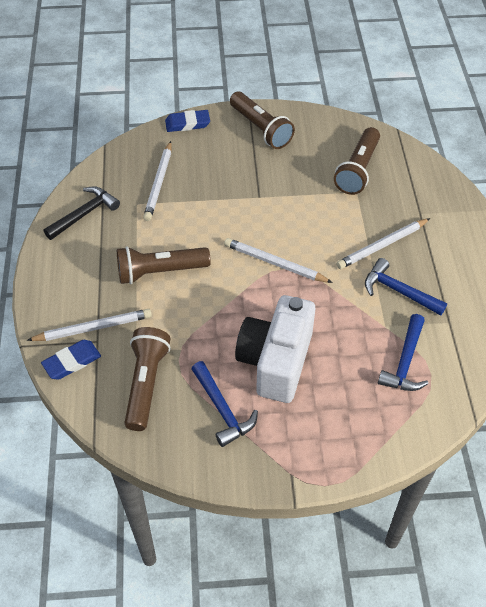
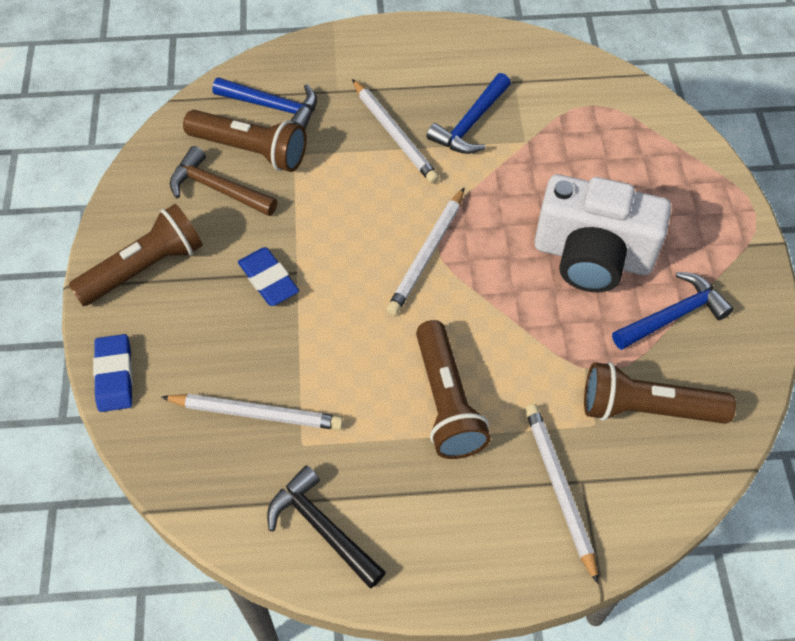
camera: 90 degrees left, 5 degrees up
blue eraser [41,340,101,380] -> blue eraser moved to [238,247,299,306]
blue hammer [378,314,429,391] -> blue hammer moved to [212,77,317,129]
none -> brown hammer [170,146,277,216]

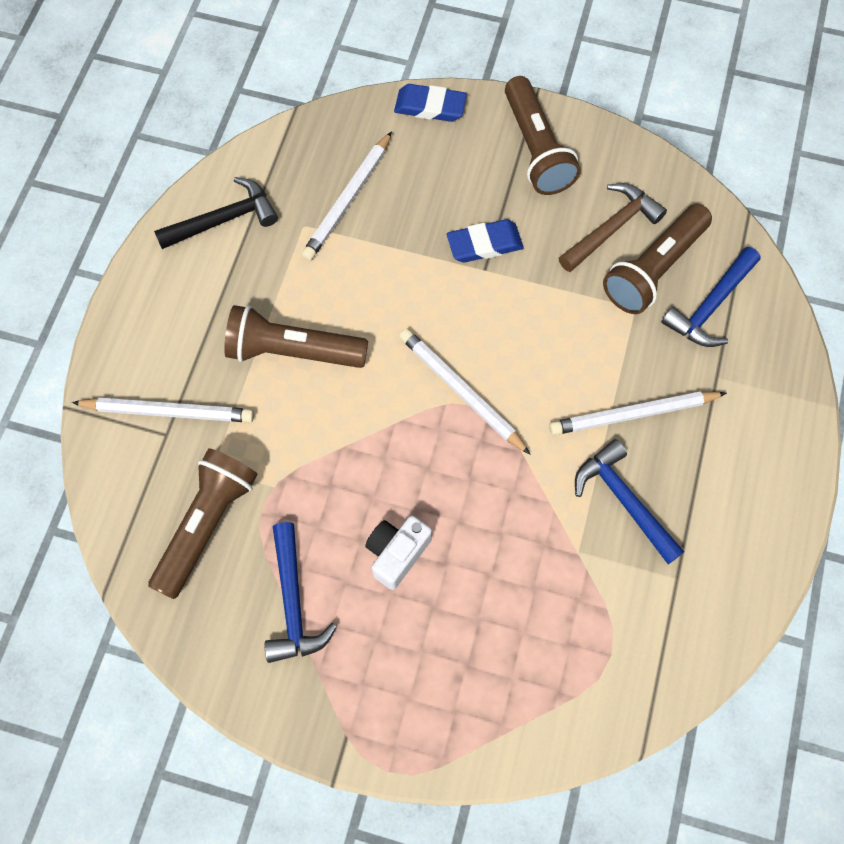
camera: 110 degrees right, 10 degrees up
white camera [535,174,671,292] -> white camera [365,516,432,590], size x0.50

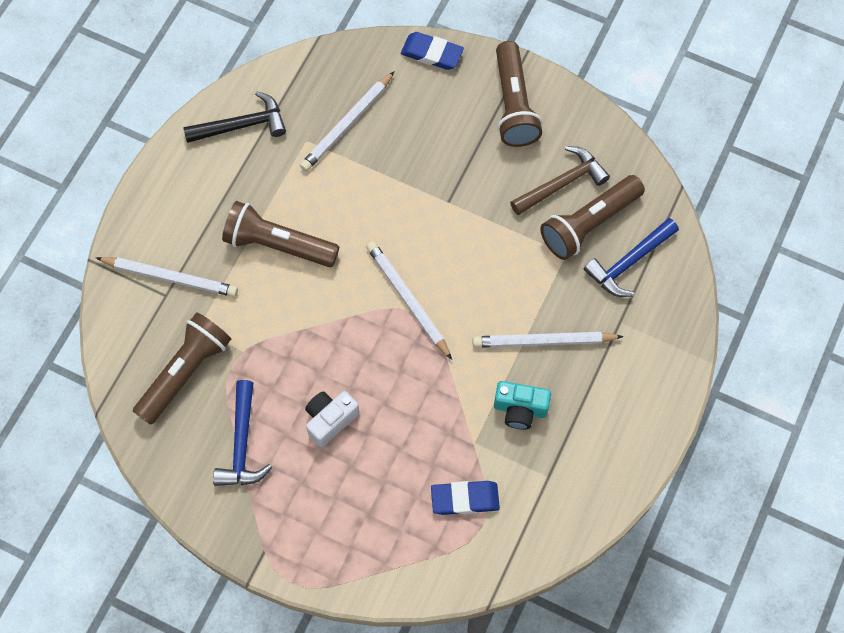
camera: 10 degrees right, 0 degrees up
blue eraser [447,219,524,263] -> blue eraser moved to [431,481,500,515]
blue hammer [575,439,684,564] -> turquoise camera [494,381,551,430]

